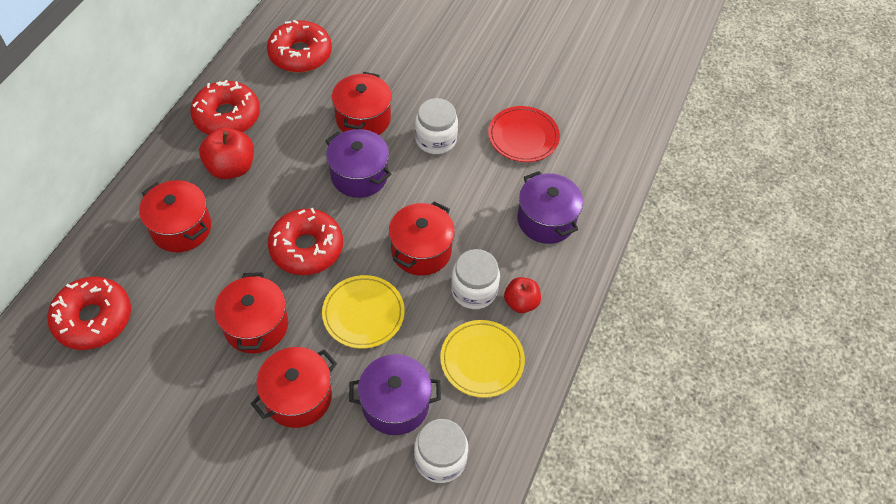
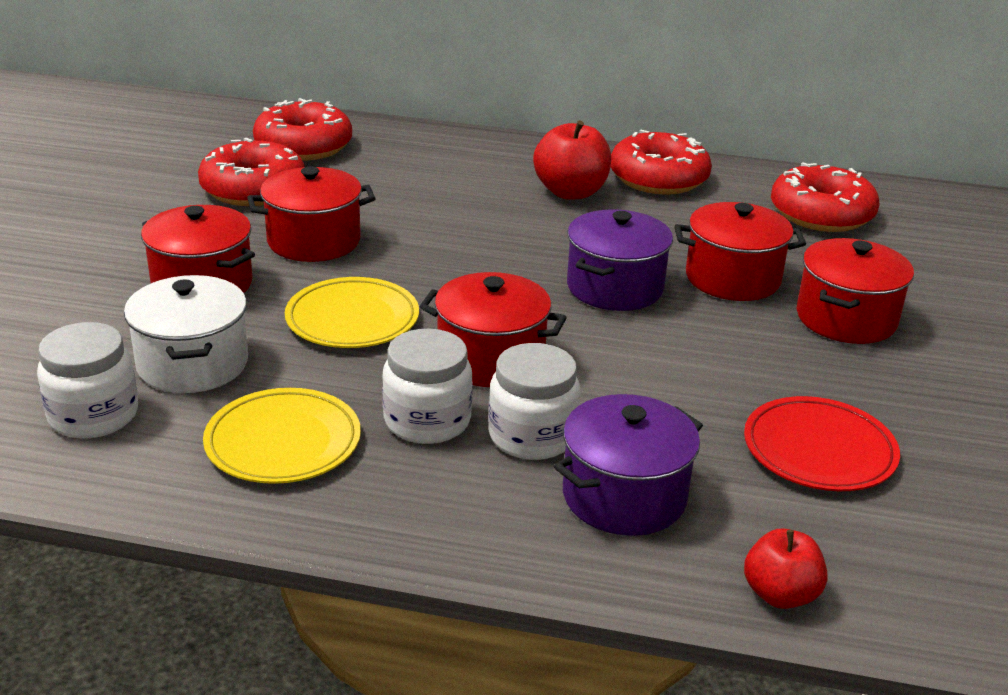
camera: 80 degrees right, 25 degrees down
red pot [139,180,211,252] -> red pot moved to [797,238,914,344]
red donut [268,208,343,275] -> red donut moved to [198,138,305,206]
purple pot [349,354,441,435] -> white pot [124,275,248,393]
white jar [415,98,458,154] -> white jar moved to [488,343,581,460]
red apple [504,277,541,313] -> red apple moved to [744,529,828,609]

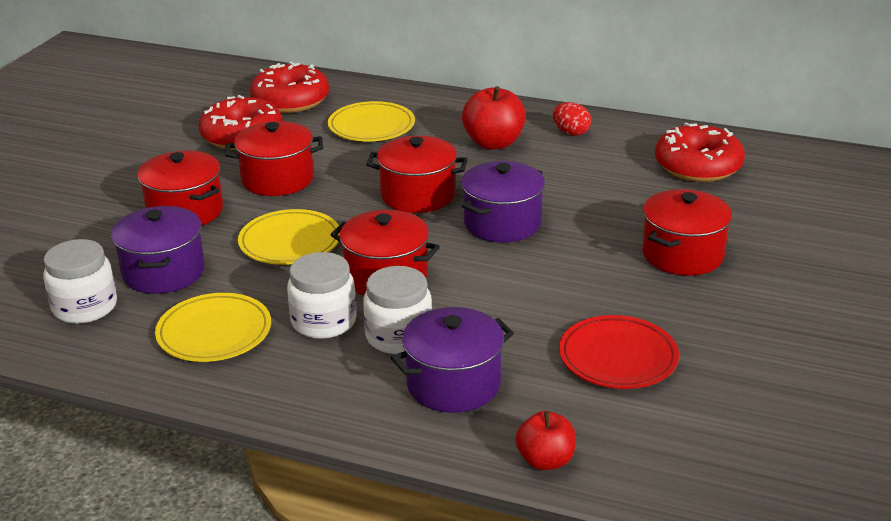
camera: 10 degrees right, 0 degrees up
white pot [124,275,248,393] -> purple pot [111,206,205,294]
red donut [611,130,712,195] -> red egg [553,102,591,136]
red pot [675,202,806,301] -> red pot moved to [366,136,468,213]
none -> yellow plate [328,101,415,141]

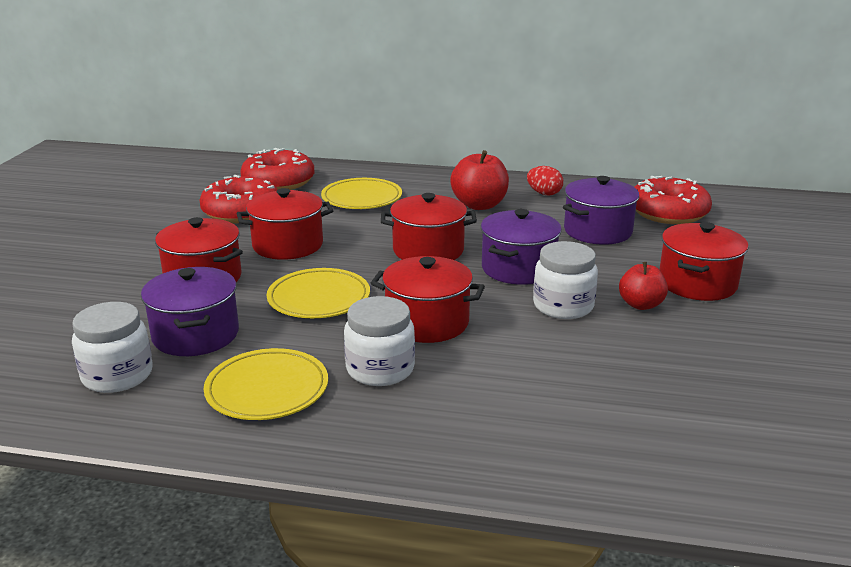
camera: 10 degrees left, 5 degrees down
white jar [363,266,432,354] -> white jar moved to [533,241,598,319]
purple pot [391,307,514,413] -> purple pot moved to [563,176,639,245]
red apple [516,411,576,470] -> red apple moved to [619,262,668,310]
red plate [559,315,679,389] -> none

